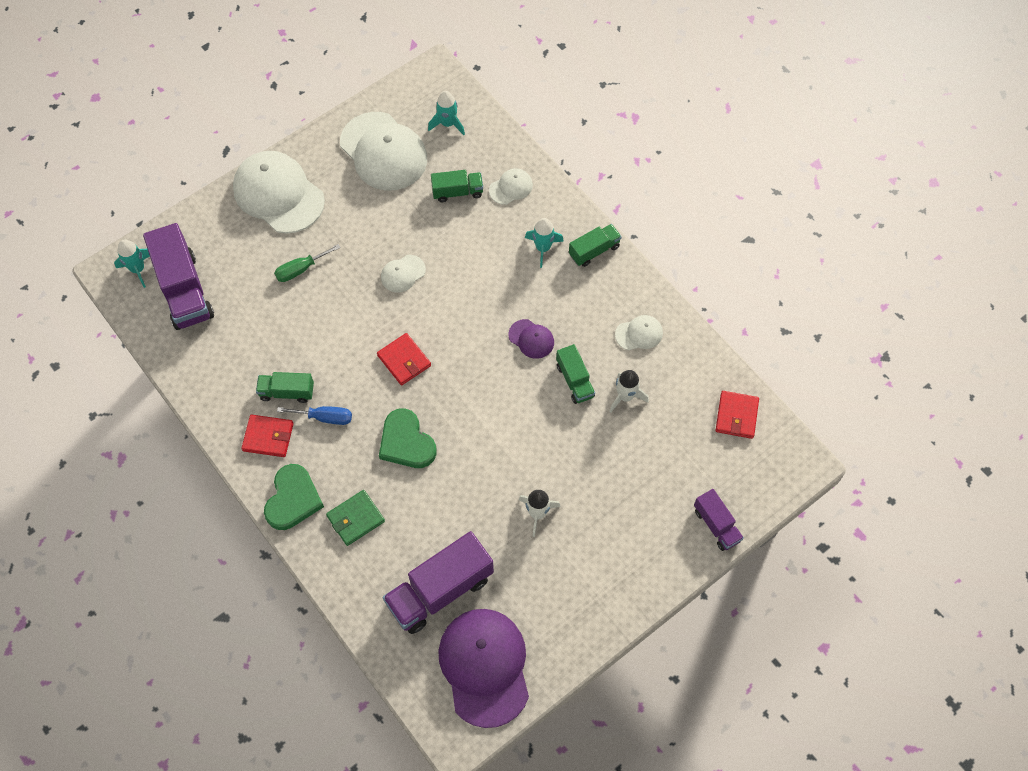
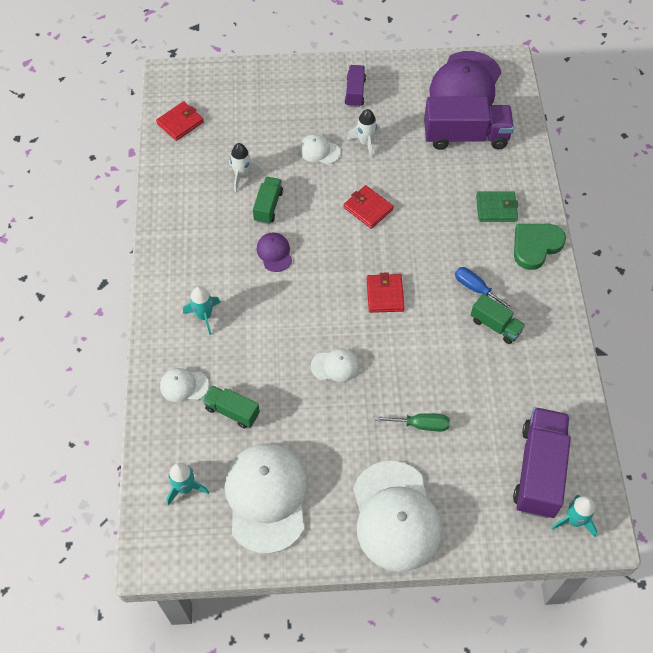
camera: 145 degrees left, 5 degrees down
red wallet [241,414,294,457] -> red wallet moved to [344,185,394,229]
green heart [379,408,437,468] -> none
green truck [569,224,622,267] -> none
white cap [615,315,663,350] -> white cap moved to [299,134,340,164]
purple truck [694,489,744,551] -> purple truck moved to [345,65,366,107]

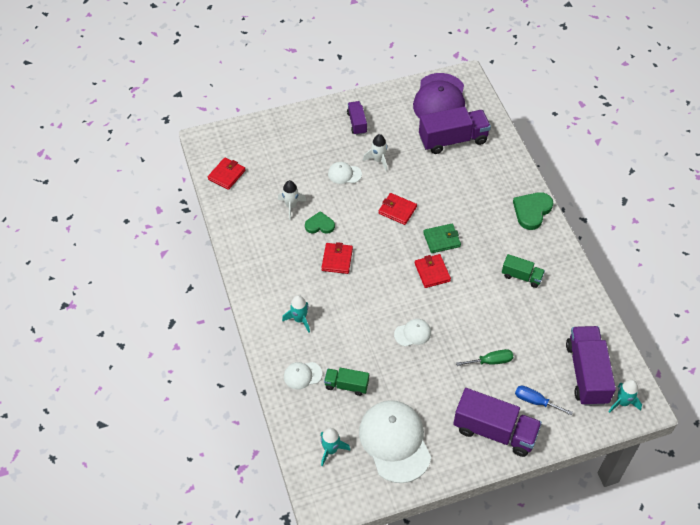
camera: 15 degrees left, 5 degrees down
green truck [253,177,283,224] -> green heart [305,211,335,234]
purple cap [256,232,292,272] -> red wallet [321,242,353,274]
white cap [353,461,442,572] -> purple truck [453,388,542,457]
blue screwdriver [455,267,514,311] -> blue screwdriver moved to [515,386,573,415]
green wallet [476,191,518,222] -> green wallet moved to [423,224,461,253]

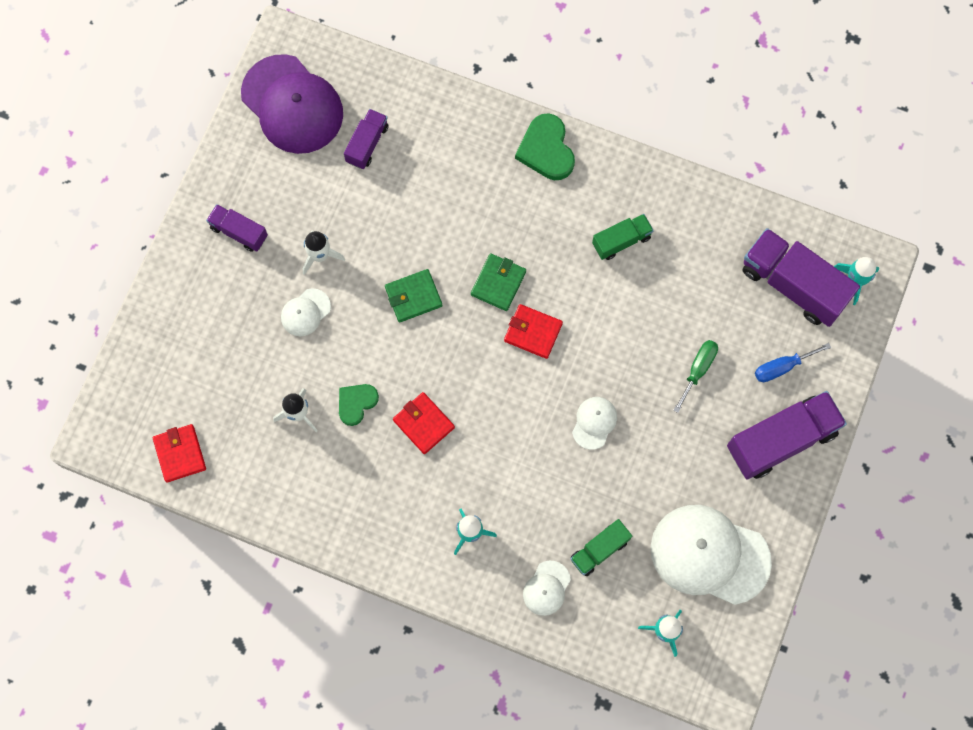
camera: 50 degrees left, 20 degrees up
red wallet [378,193,417,225] -> green wallet [385,269,443,322]
purple truck [419,106,491,154] -> purple truck [344,109,389,169], size x0.54

